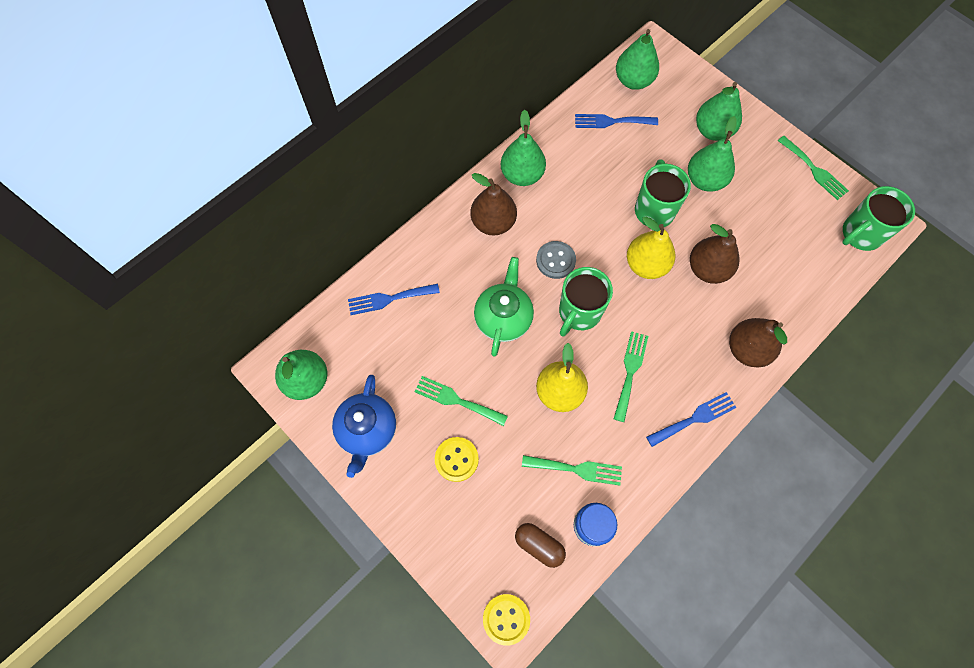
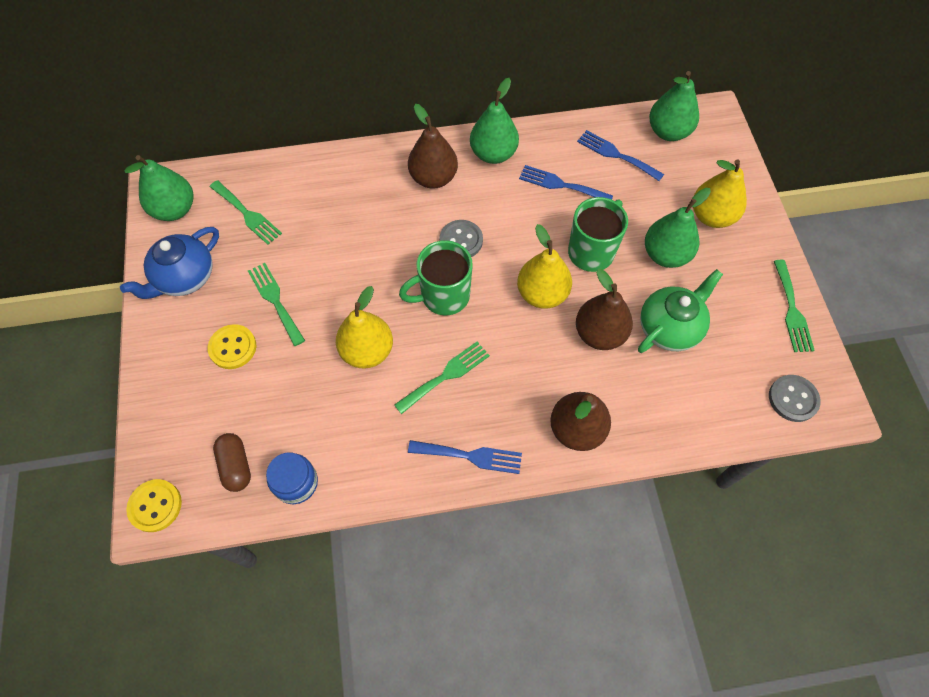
camera: 35 degrees right, 5 degrees down
blue fork [348,284,440,315] -> blue fork moved to [519,165,613,200]
green teapot [474,257,534,357] -> green teapot moved to [638,269,723,353]
green fork [522,455,622,486] -> green fork moved to [210,180,282,245]
green pear [696,82,742,141] -> yellow pear [693,160,747,228]
green mug [842,186,915,251] -> grey button [769,375,821,422]

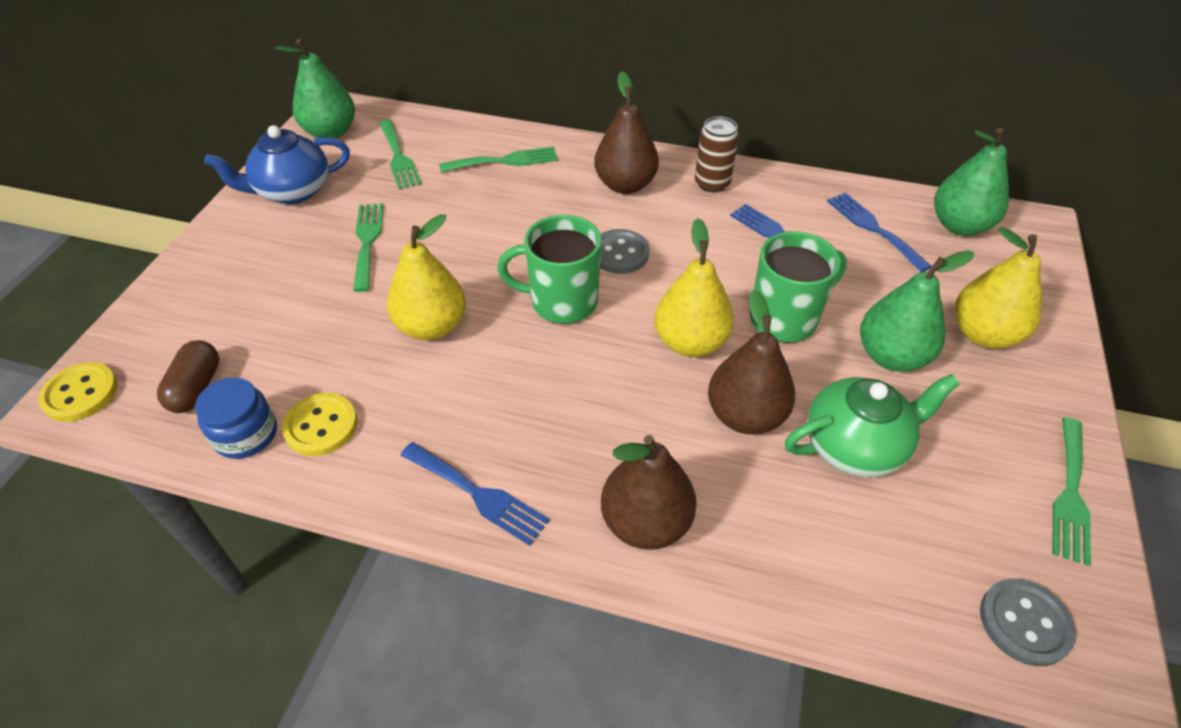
camera: 25 degrees right, 15 degrees down
yellow button [208,324,256,369] -> yellow button moved to [282,393,357,456]
green fork [394,342,490,414] -> green fork moved to [439,146,558,172]
green pear [470,78,519,164] -> brown can [695,116,739,192]

